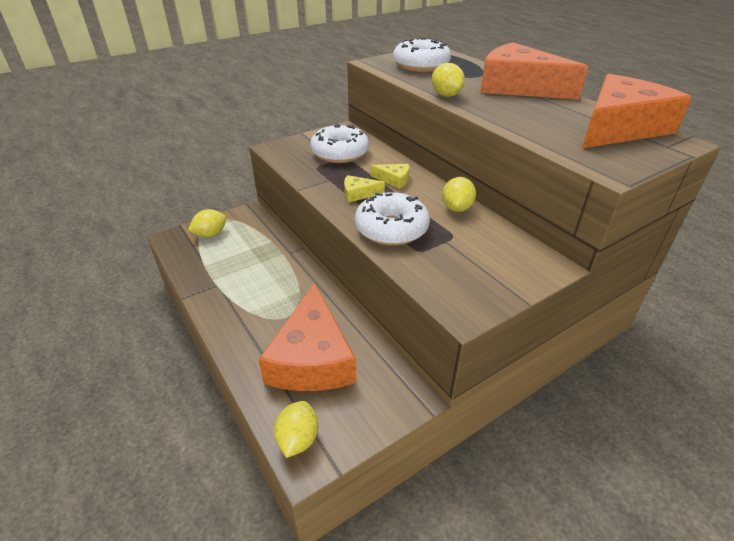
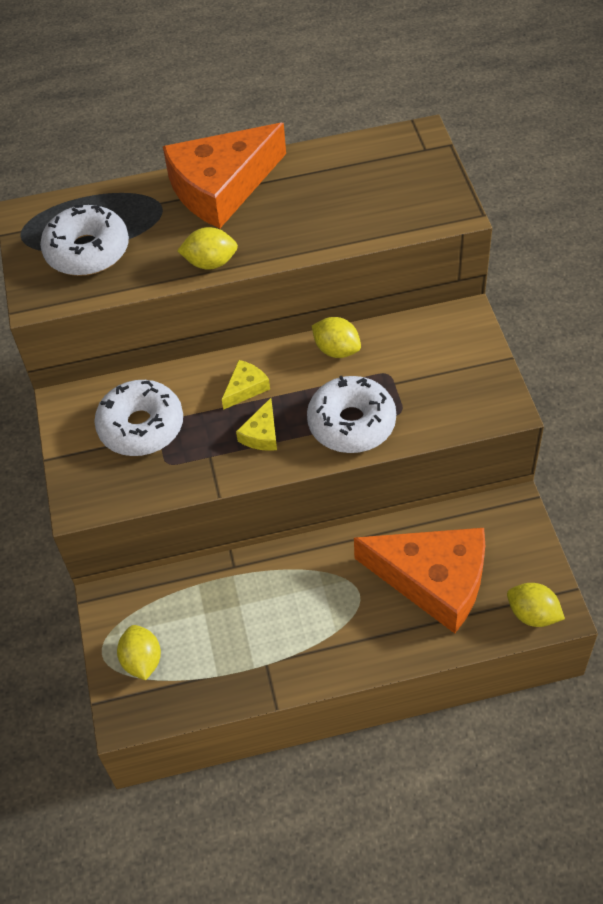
camera: 65 degrees left, 15 degrees up
orange cheese [582,74,692,148] -> none

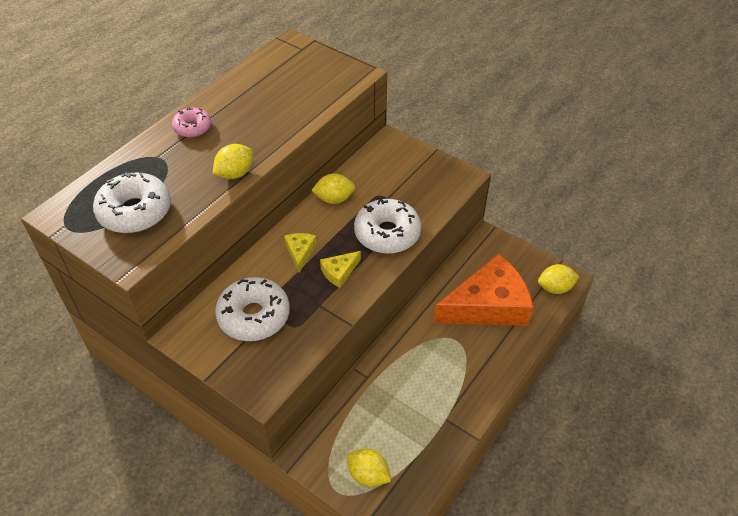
camera: 45 degrees left, 5 degrees down
orange cheese [163,123,286,229] -> pink donut [172,107,211,137]
yellow cheese [236,398,277,451] -> yellow cheese turned 75 degrees clockwise [320,251,361,288]

